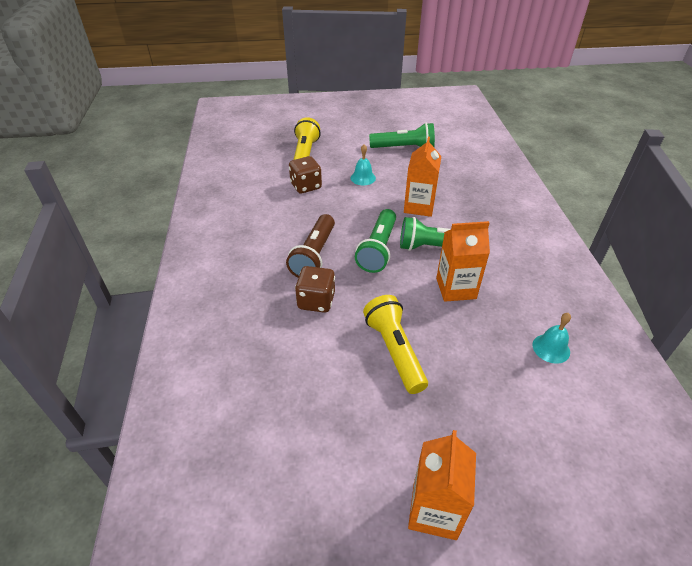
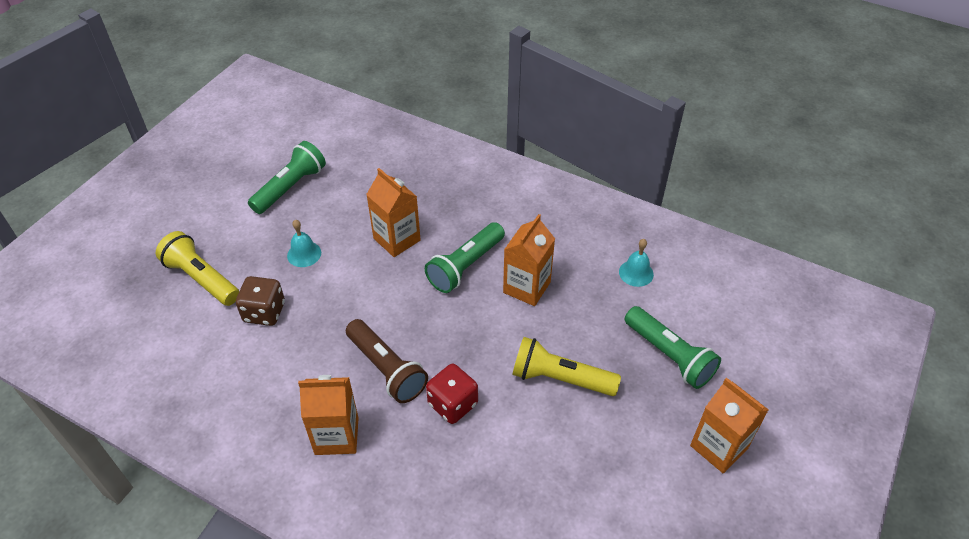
camera: 55 degrees left, 5 degrees up
brown dice [295,266,335,313] -> red dice [426,364,478,424]
green flashlight [355,209,396,273] -> green flashlight moved to [625,306,721,389]
none -> orange carton [298,375,359,455]

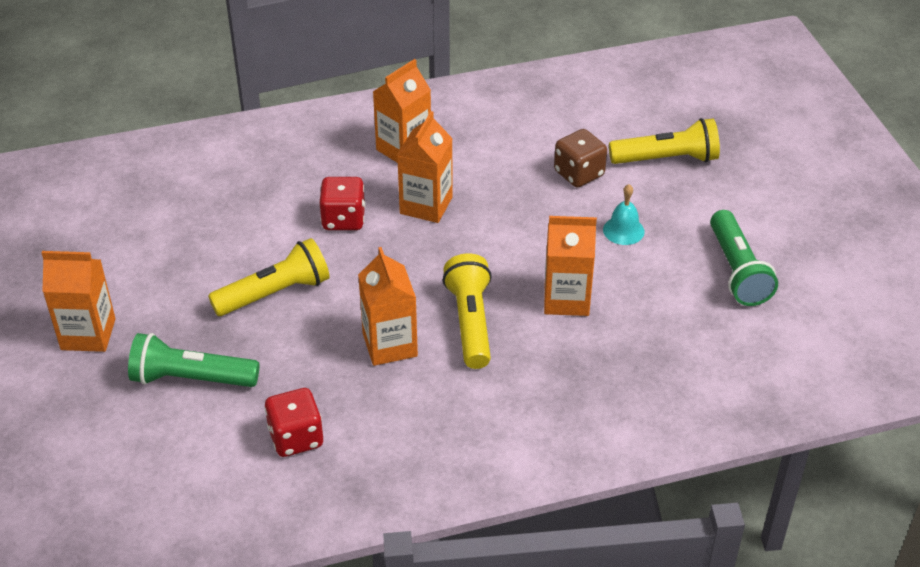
camera: 135 degrees right, 5 degrees down
brown flashlight [346,319,428,403] -> orange carton [397,111,453,223]
green flashlight [425,222,505,293] -> yellow flashlight [443,253,492,369]
turquoise bell [619,239,654,287] -> red dice [264,388,323,457]

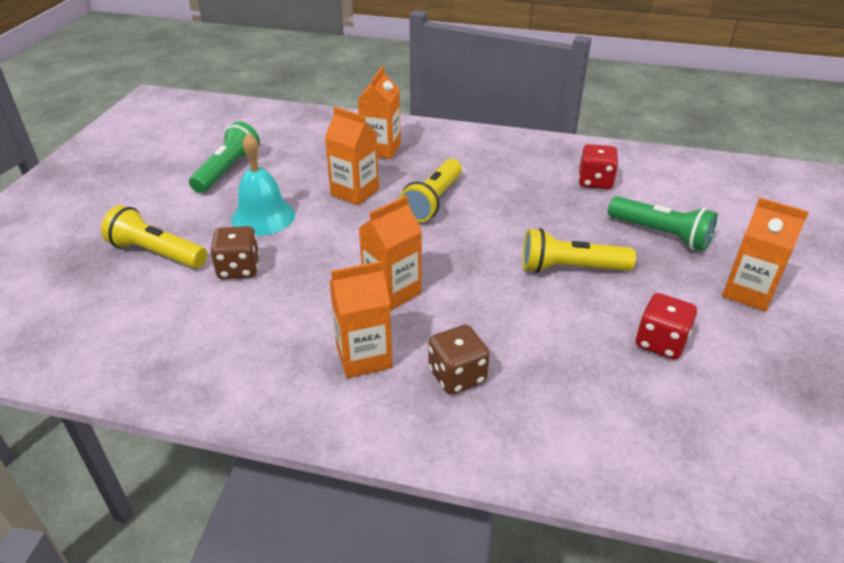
camera: 150 degrees left, 5 degrees down
red dice [319,177,365,230] -> red dice moved to [636,293,697,360]
orange carton [358,247,418,366] -> orange carton moved to [358,66,401,159]
turquoise bell [603,184,645,245] -> turquoise bell [231,133,295,236], size x1.75
none -> brown dice [428,325,489,395]

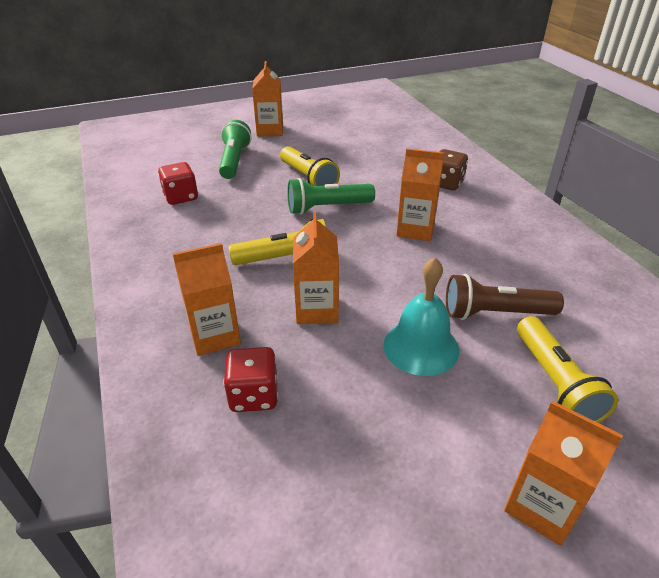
camera: 125 degrees left, 0 degrees up
green flashlight [189,121,260,193] -> green flashlight moved to [287,178,375,215]
brown dice [210,226,260,279] -> brown flashlight [446,274,564,320]
orange carton [329,261,393,378] -> orange carton moved to [504,400,623,546]
red dice [636,293,697,360] -> red dice moved to [223,347,278,412]

